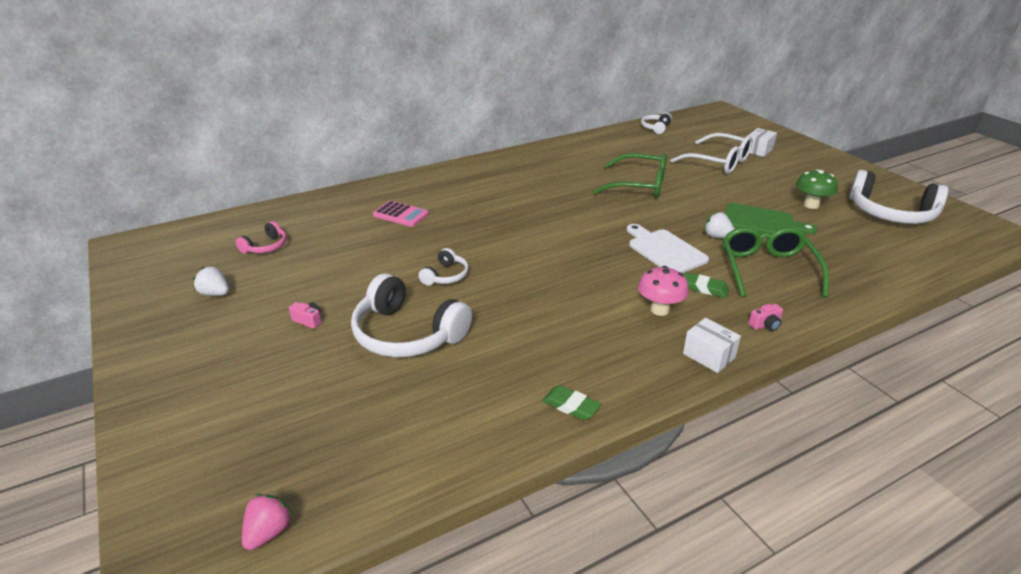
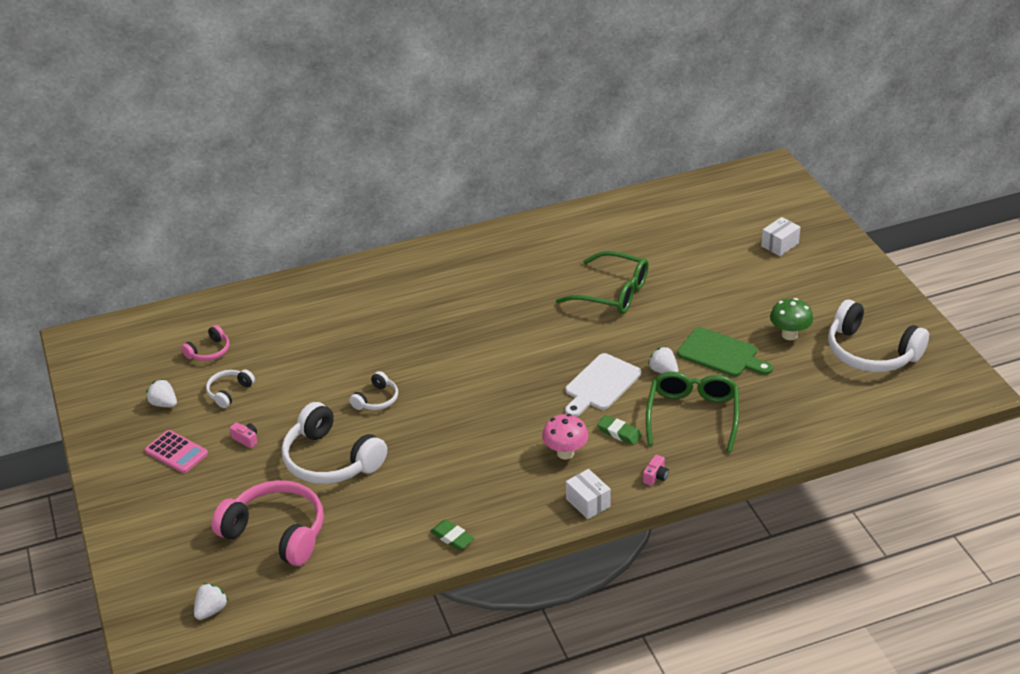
camera: 10 degrees right, 5 degrees up
pink strawberry [242,494,293,550] -> white strawberry [194,583,229,620]
pink calculator [373,201,429,227] -> pink calculator moved to [145,430,208,473]
white cutting board [627,224,709,273] -> white cutting board turned 120 degrees counterclockwise [565,353,641,417]
white headphones [641,112,672,134] -> white headphones moved to [206,369,255,408]
white glasses [670,133,753,174] -> none
pink camera [749,304,783,331] -> pink camera turned 45 degrees counterclockwise [643,455,669,486]
none -> pink headphones [212,480,324,566]

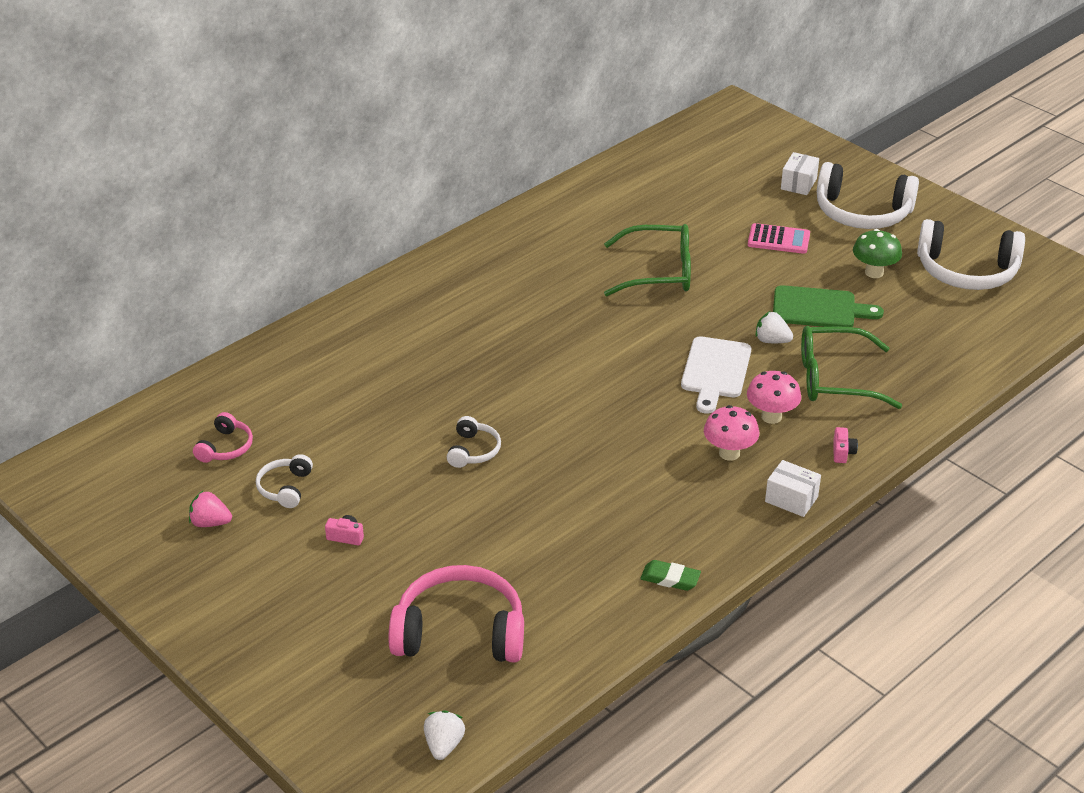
camera: 25 degrees left, 0 degrees up
pink calculator [145,430,208,473] -> pink calculator moved to [748,223,810,254]
white strawberry [146,379,177,407] -> pink strawberry [189,491,232,527]
white headphones [282,402,387,484] -> white headphones moved to [817,162,919,229]
green eraser [597,415,642,445] -> pink mushroom [747,371,801,424]
green glasses [646,372,739,452] -> green glasses turned 75 degrees counterclockwise [801,326,902,409]

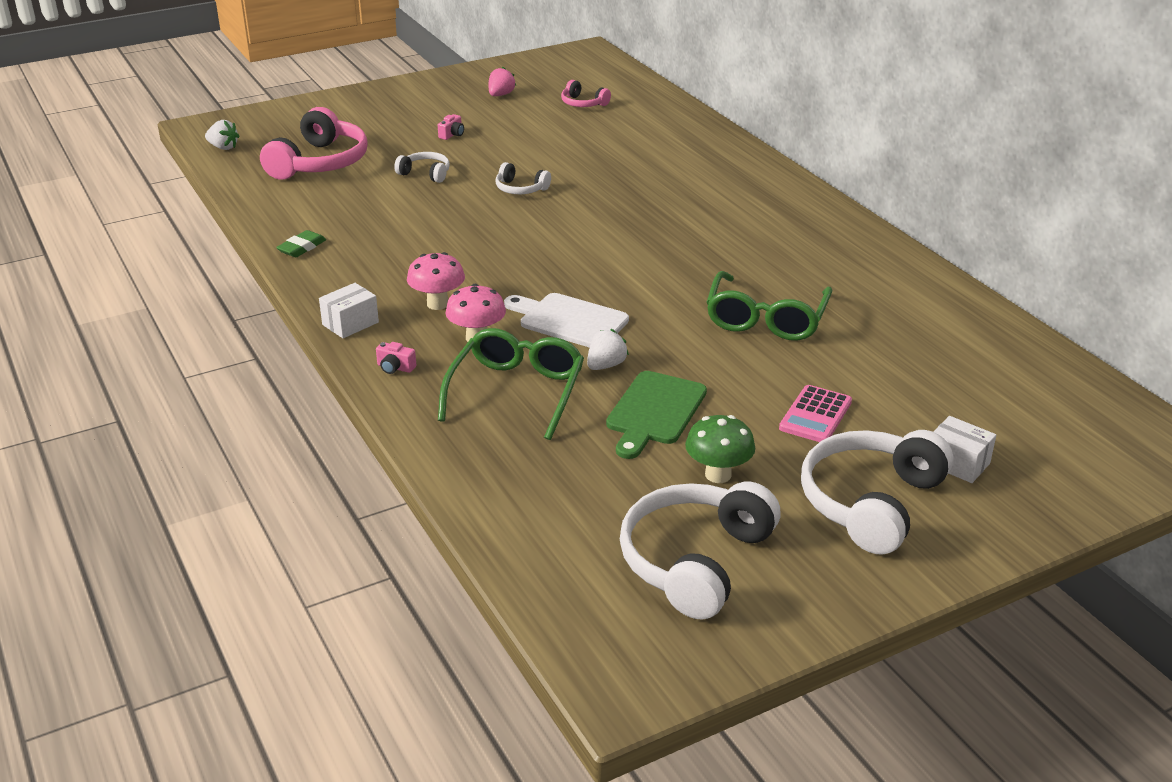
camera: 105 degrees right, 5 degrees down
white headphones [256,454,313,508] -> white headphones moved to [394,152,450,183]

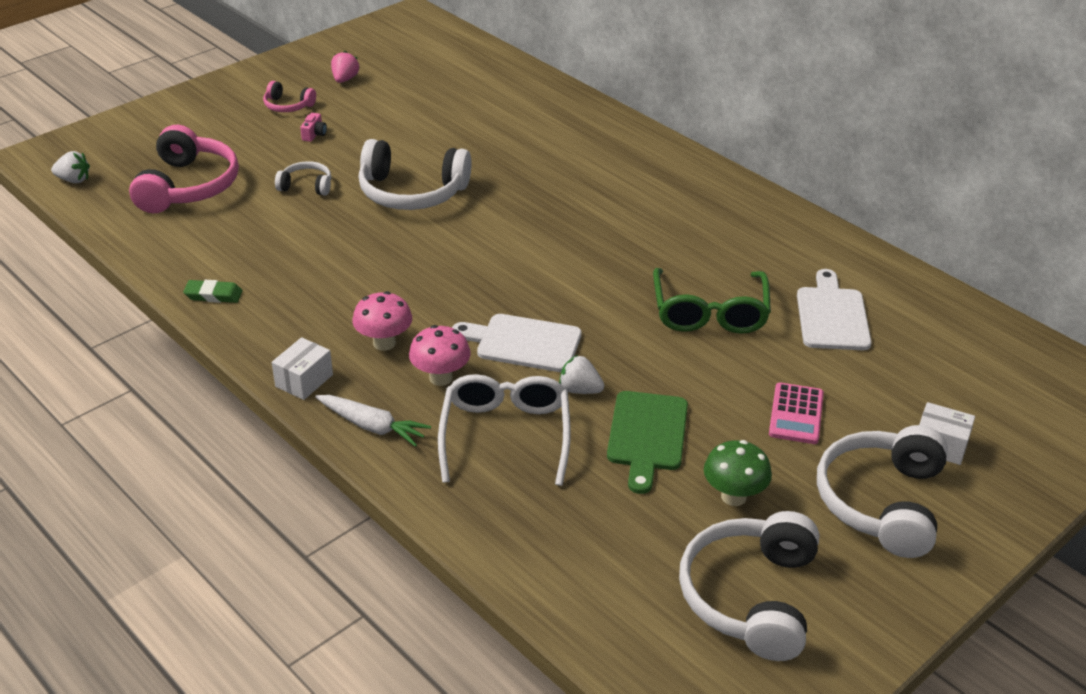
camera: 15 degrees left, 5 degrees up
green eraser [276,230,326,257] -> green eraser turned 75 degrees clockwise [183,280,242,303]
pink camera [376,342,416,374] -> white carrot [315,395,431,447]
green glasses [438,328,584,440] -> white glasses [438,374,571,486]
white headphones [495,162,551,194] -> white headphones [359,139,472,210], size x2.03
pink headphones [561,80,611,107] -> pink headphones moved to [263,81,316,112]
white strawberry [587,329,629,370] -> white strawberry turned 90 degrees counterclockwise [559,355,604,394]
none -> white cutting board [797,269,872,350]

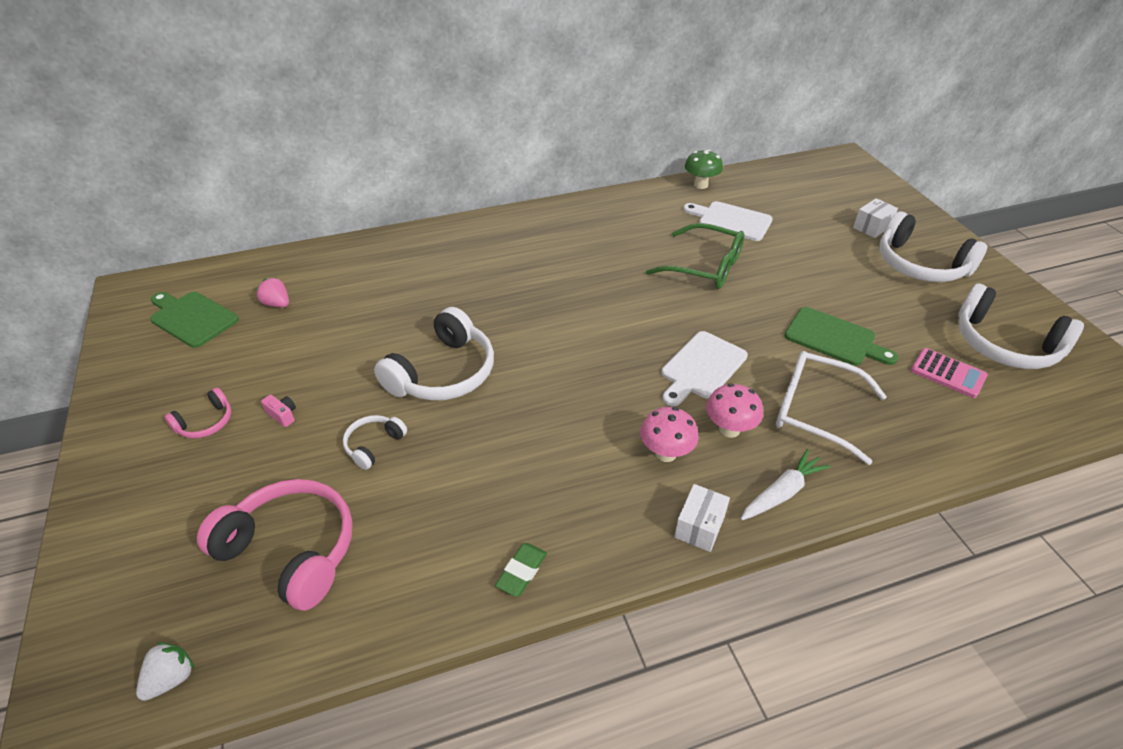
camera: 65 degrees left, 5 degrees up
white box [272,337,333,400] -> white box turned 60 degrees clockwise [674,484,730,552]
pink strawberry [331,51,360,83] -> pink strawberry moved to [255,277,289,308]
white strawberry [559,355,604,394] -> none
green mushroom [704,440,772,506] -> green mushroom moved to [685,150,723,189]
pink calculator [769,382,824,444] -> pink calculator moved to [911,348,988,398]
none -> green cutting board [150,292,239,348]

